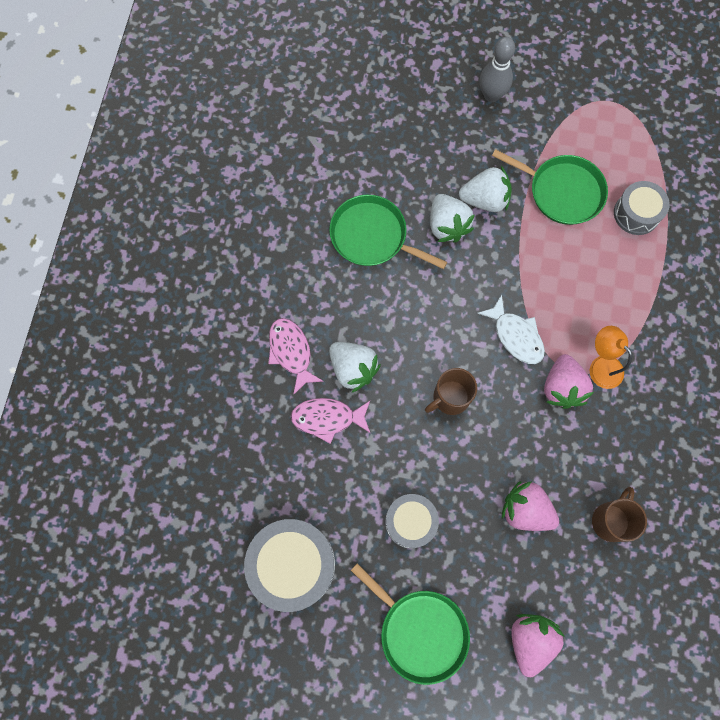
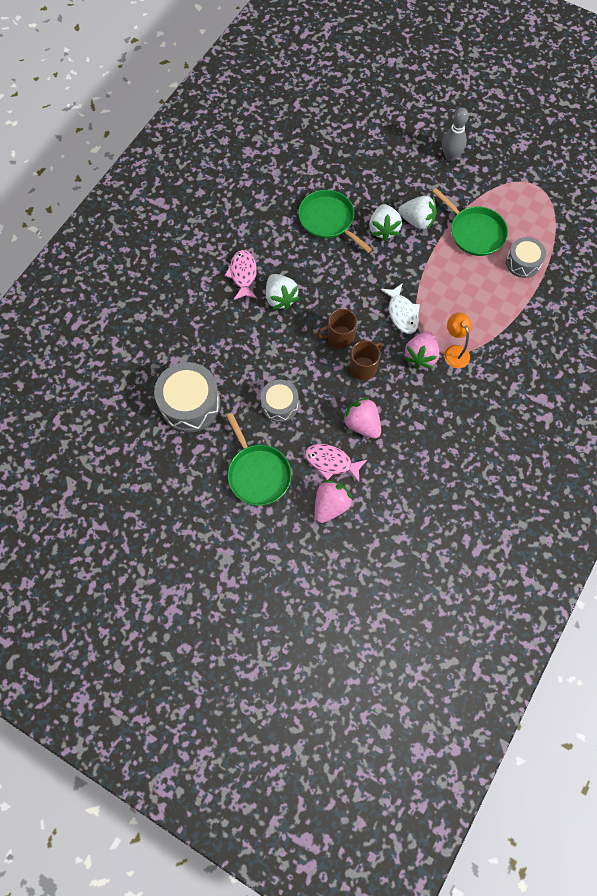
camera: 20 degrees right, 5 degrees down
pink fish [291,398,370,444] -> pink fish moved to [305,444,367,482]
brown mug [592,487,647,542] -> brown mug moved to [349,340,383,380]

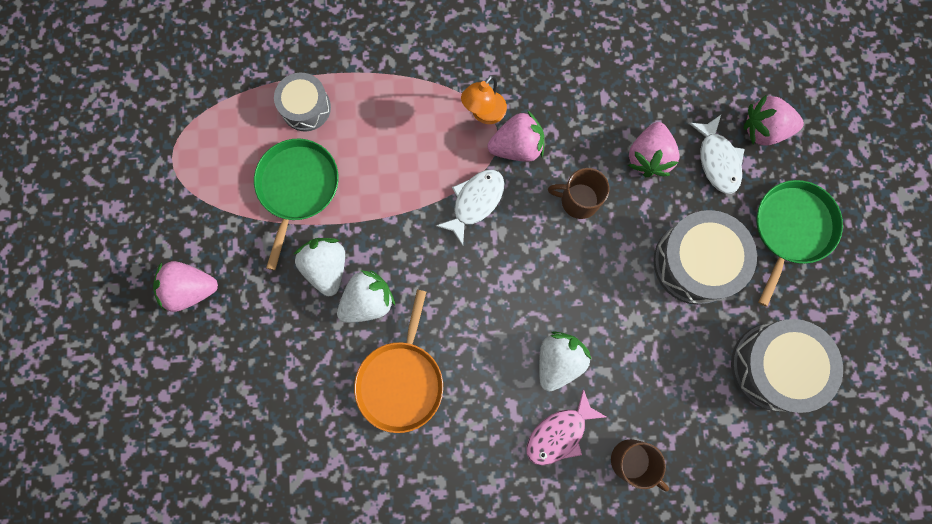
camera: 125 degrees left, 10 degrees up
grey drum [261,380,298,422] -> grey drum [653,210,757,305], size x1.63
green pan [298,190,372,253] -> orange pan [354,289,443,433]
pink fish [305,444,367,482] -> white fish [689,115,745,194]
brown mug [317,309,357,349] -> brown mug moved to [611,439,669,492]
grey bowling pin [442,108,469,161] -> pink strawberry [153,261,218,312]

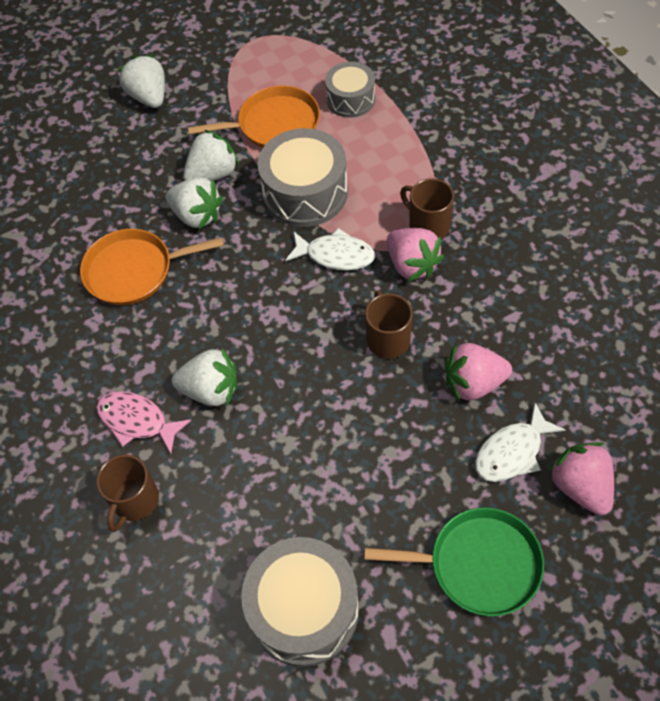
camera: 70 degrees right, 20 degrees down
pink strawberry [153,261,218,312] -> white strawberry [117,55,165,108]
green pan [254,139,339,270] -> orange pan [188,86,320,148]
orange lamp [461,75,507,124] -> brown mug [400,178,454,239]
grey drum [653,210,757,305] -> grey drum moved to [258,128,348,227]

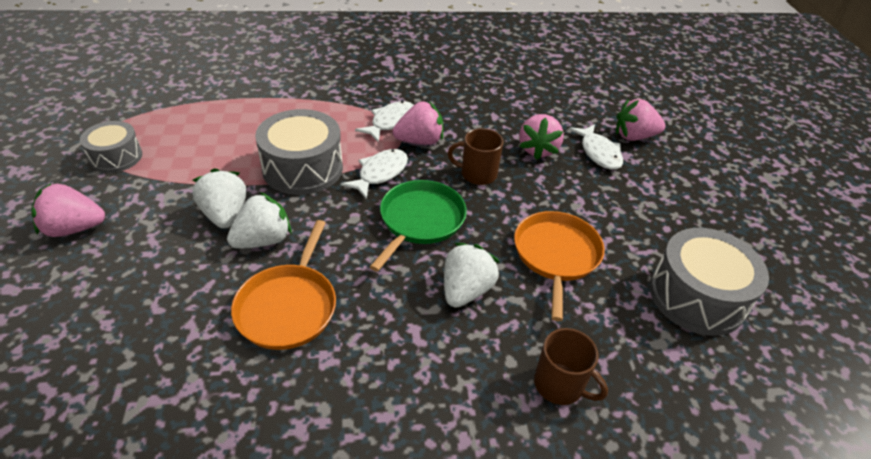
camera: 75 degrees left, 15 degrees down
pink fish [96,391,191,454] -> none
white strawberry [117,55,165,108] -> pink strawberry [31,183,105,237]
orange pan [188,86,320,148] -> orange pan moved to [514,211,605,321]
grey drum [325,62,375,118] -> grey drum moved to [80,121,142,173]
green pan [364,507,544,616] -> green pan moved to [370,180,467,272]
brown mug [400,178,454,239] -> white fish [355,101,414,142]

